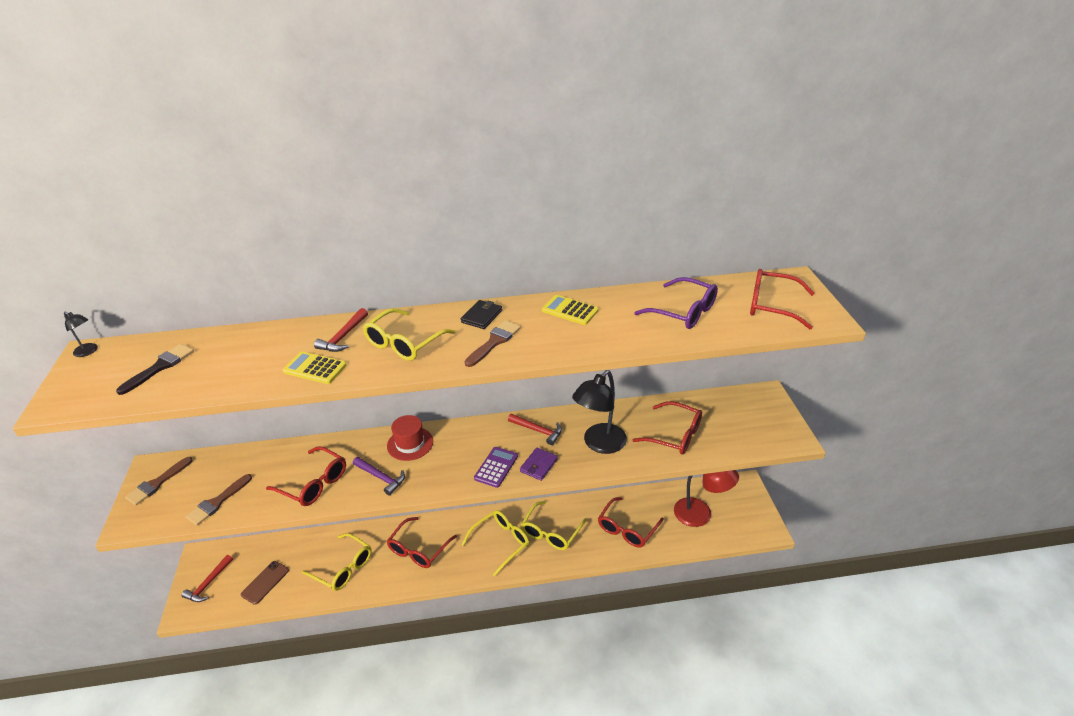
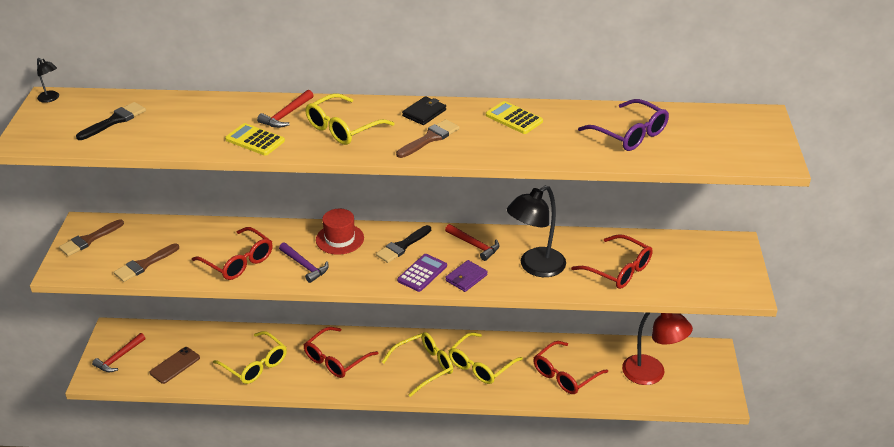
camera: 10 degrees right, 0 degrees up
red glasses [750,269,815,329] -> none
none -> black brush [376,225,431,263]

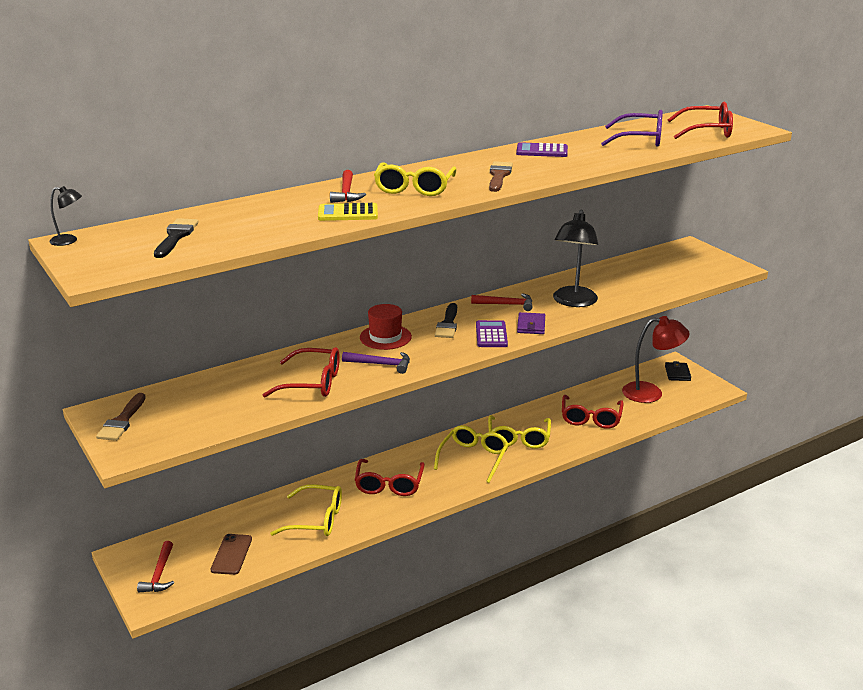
camera: 35 degrees left, 10 degrees down
brown brush [114,243,179,282] -> none
black wallet [402,96,446,125] -> black wallet moved to [665,361,691,381]
yellow calculator [486,101,543,134] -> purple calculator [516,142,568,157]
red glasses [571,235,653,289] -> red glasses moved to [668,102,733,139]

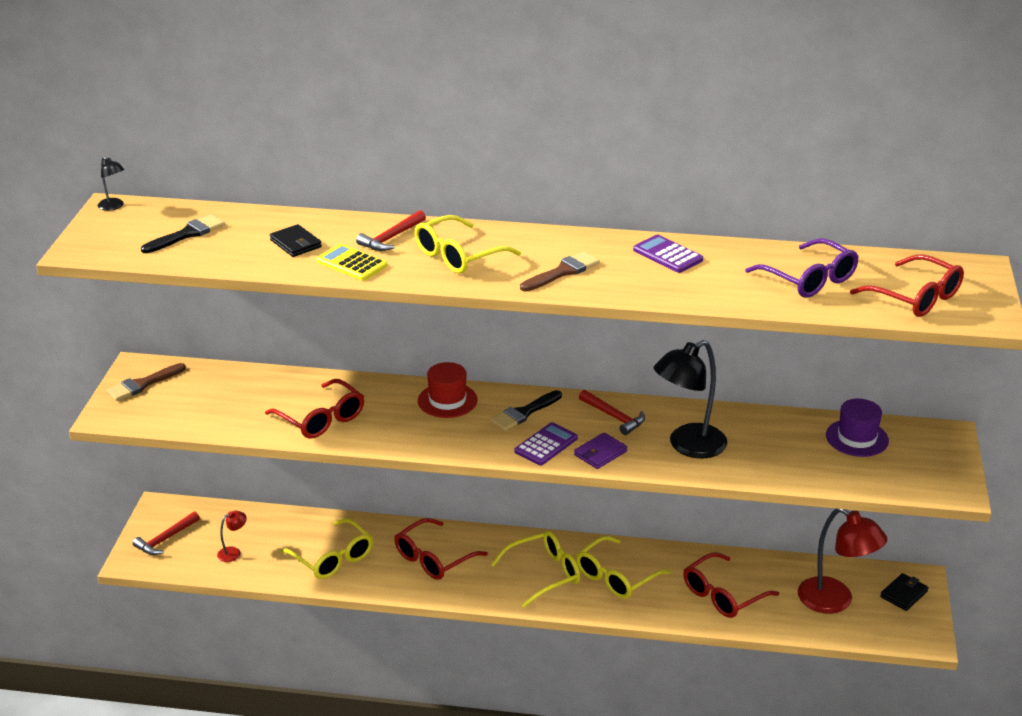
camera: 40 degrees right, 5 degrees up
brown phone [211,534,252,575] -> red lamp [217,511,247,562]
purple hammer [342,352,410,374] -> none
none -> black wallet [270,224,322,257]
none -> purple hat [826,399,889,457]

